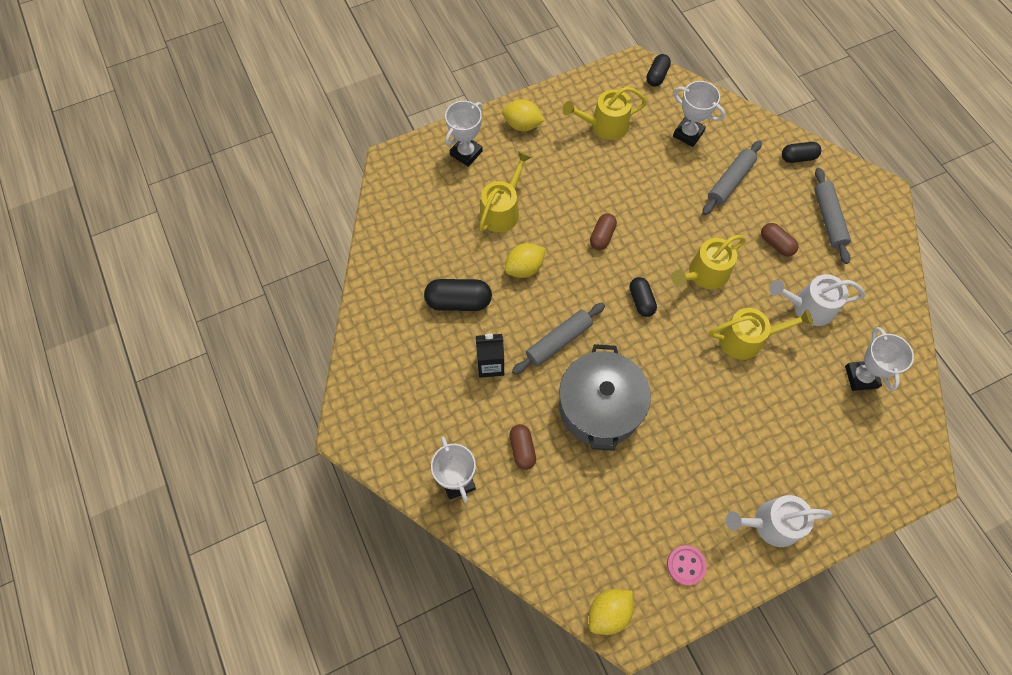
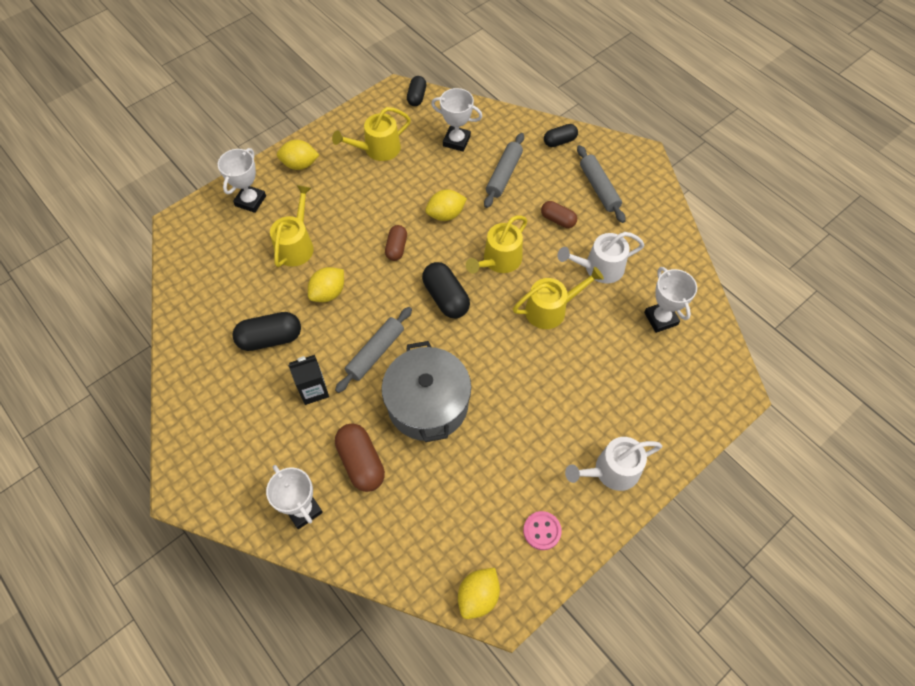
camera: 15 degrees left, 5 degrees down
brown capsule [509,424,536,470] -> brown capsule [335,423,385,492], size x1.58
black capsule [629,277,657,317] -> black capsule [422,262,470,318], size x1.58
none -> yellow lemon [425,190,467,221]

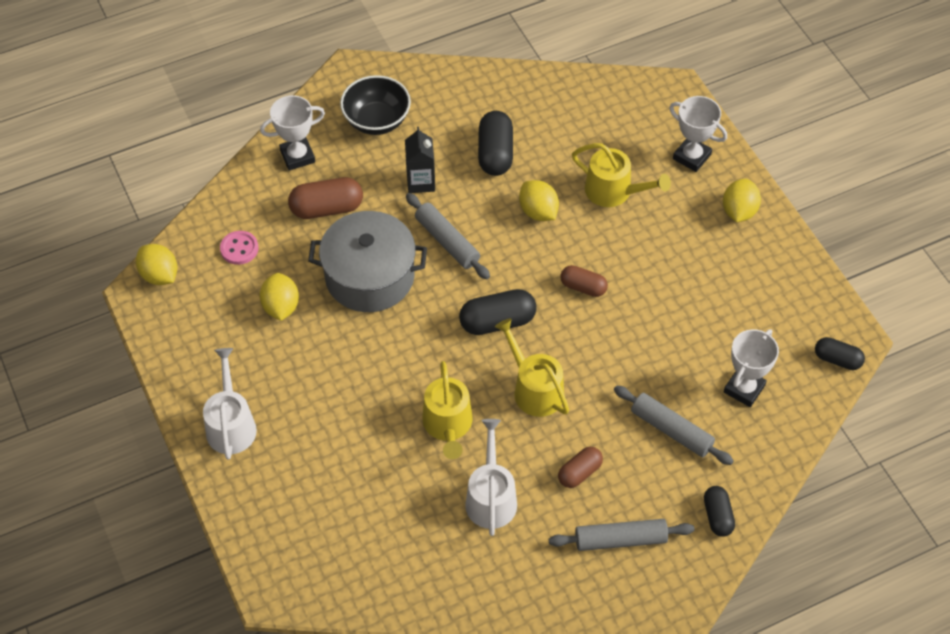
camera: 105 degrees right, 5 degrees down
yellow watering can [332,107,411,161] -> none
yellow lemon [425,190,467,221] -> yellow lemon moved to [260,273,299,321]
pink button [523,511,562,550] -> pink button moved to [220,231,259,265]
white trophy [644,267,697,333] -> none
none -> black bowl [340,75,411,135]

